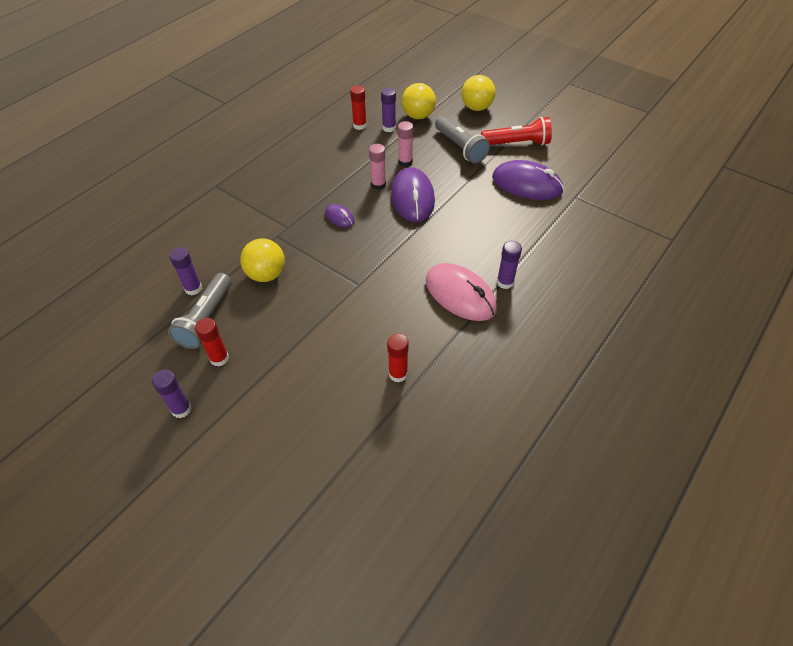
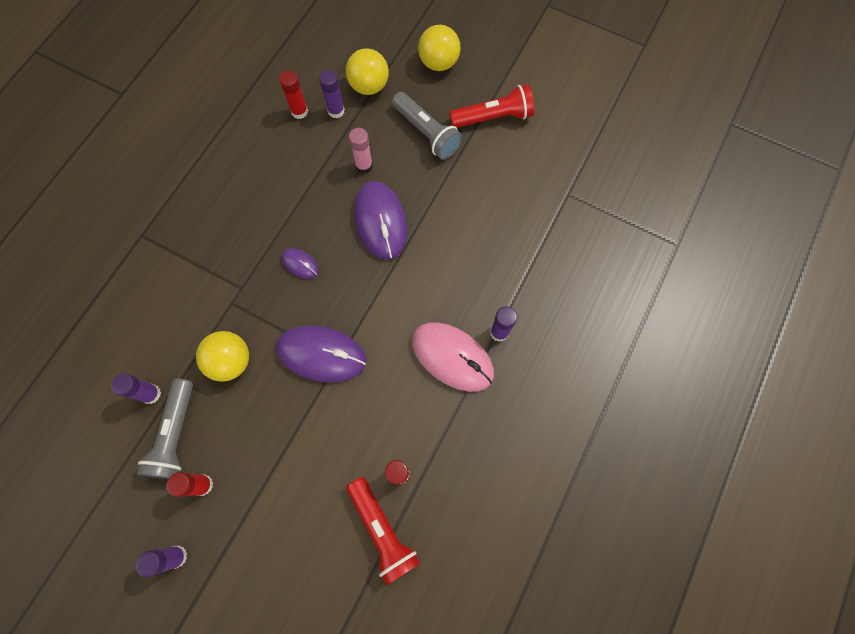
camera: 10 degrees left, 20 degrees up
pink glue stick [369,144,386,190] -> none
purple mouse [492,160,564,200] -> purple mouse moved to [276,325,366,382]
none -> red flashlight [346,477,421,586]

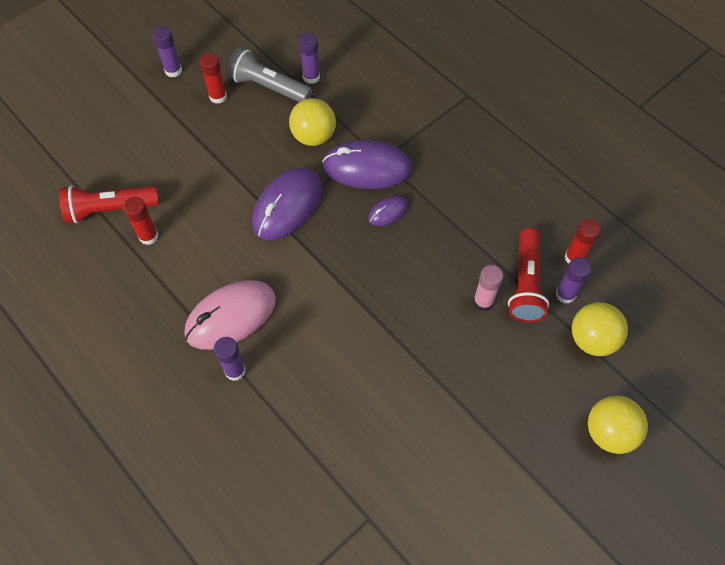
camera: 110 degrees right, 10 degrees down
purple mouse [354,181,408,260] -> purple mouse moved to [322,140,412,189]
grey flashlight [392,92,463,160] -> none
red flashlight [449,84,534,128] -> red flashlight moved to [508,228,549,323]

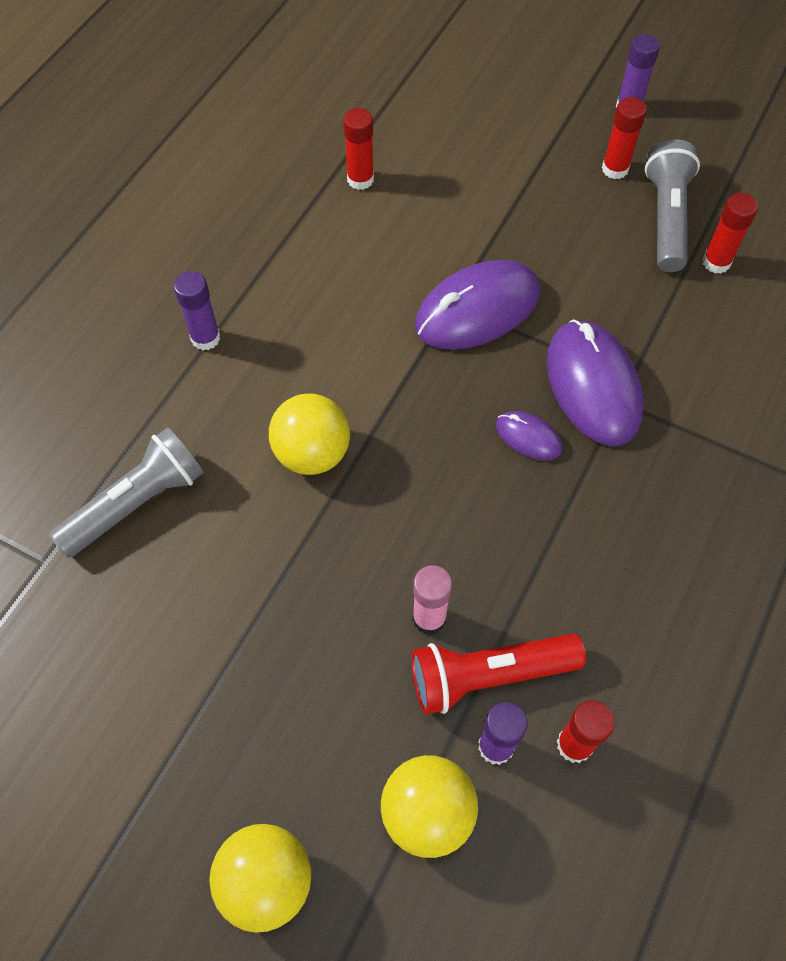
camera: 70 degrees right, 0 degrees up
red flashlight [59,186,159,223] -> none
pink mouse [184,280,276,350] -> none
purple mouse [252,168,322,240] -> purple mouse turned 45 degrees counterclockwise [415,260,540,350]
yellow ball [289,98,336,146] -> yellow ball moved to [269,394,350,475]
purple glue stick [299,33,320,84] -> red glue stick [702,193,758,274]
none -> grey flashlight [49,427,204,558]

